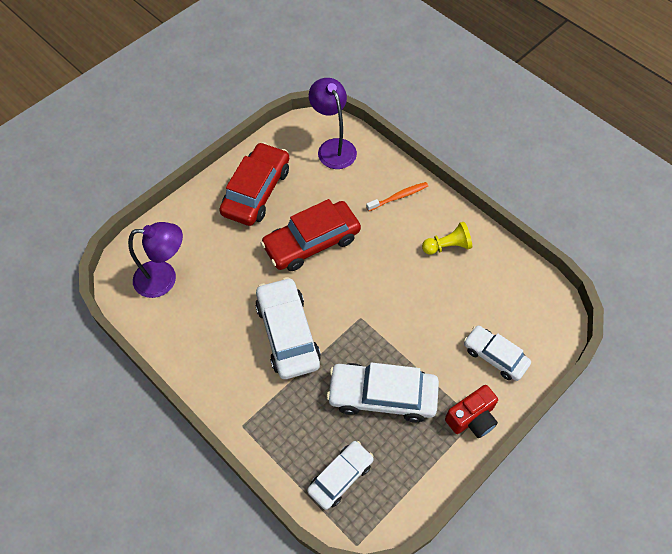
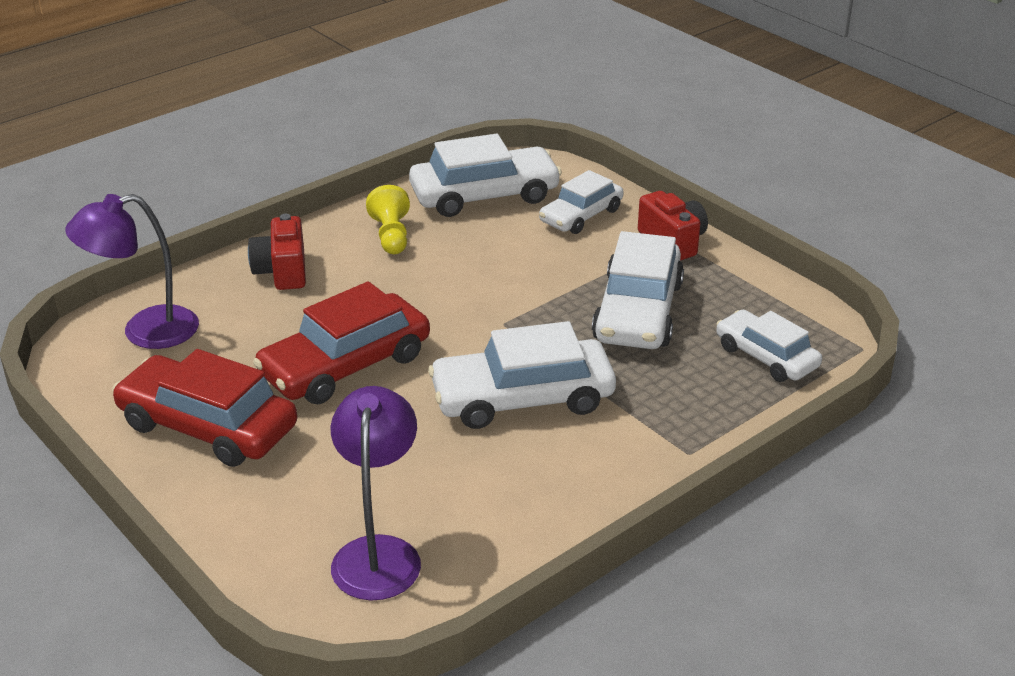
camera: 85 degrees left, 25 degrees down
red car [261,199,361,271] -> red car turned 75 degrees clockwise [253,281,430,404]
orange toothbrush [366,182,428,211] -> red camera [248,214,306,290]
none -> white car [409,134,562,217]

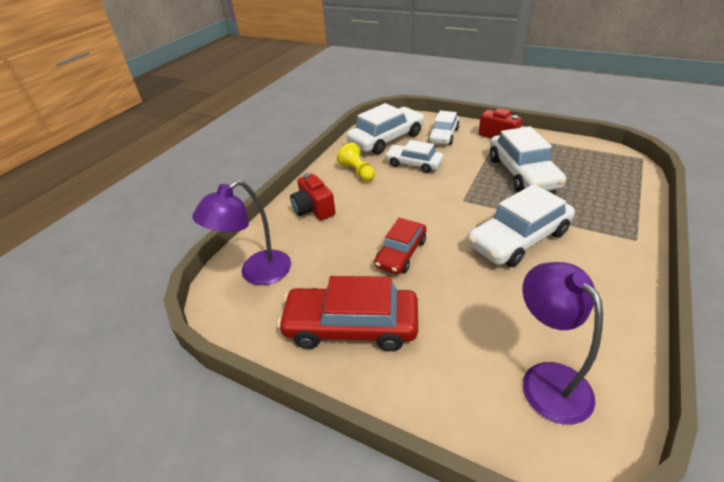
camera: 20 degrees left, 5 degrees up
red car [253,281,430,404] -> red car [374,218,426,274], size x0.63
white car [716,310,822,382] -> white car moved to [385,140,443,173]

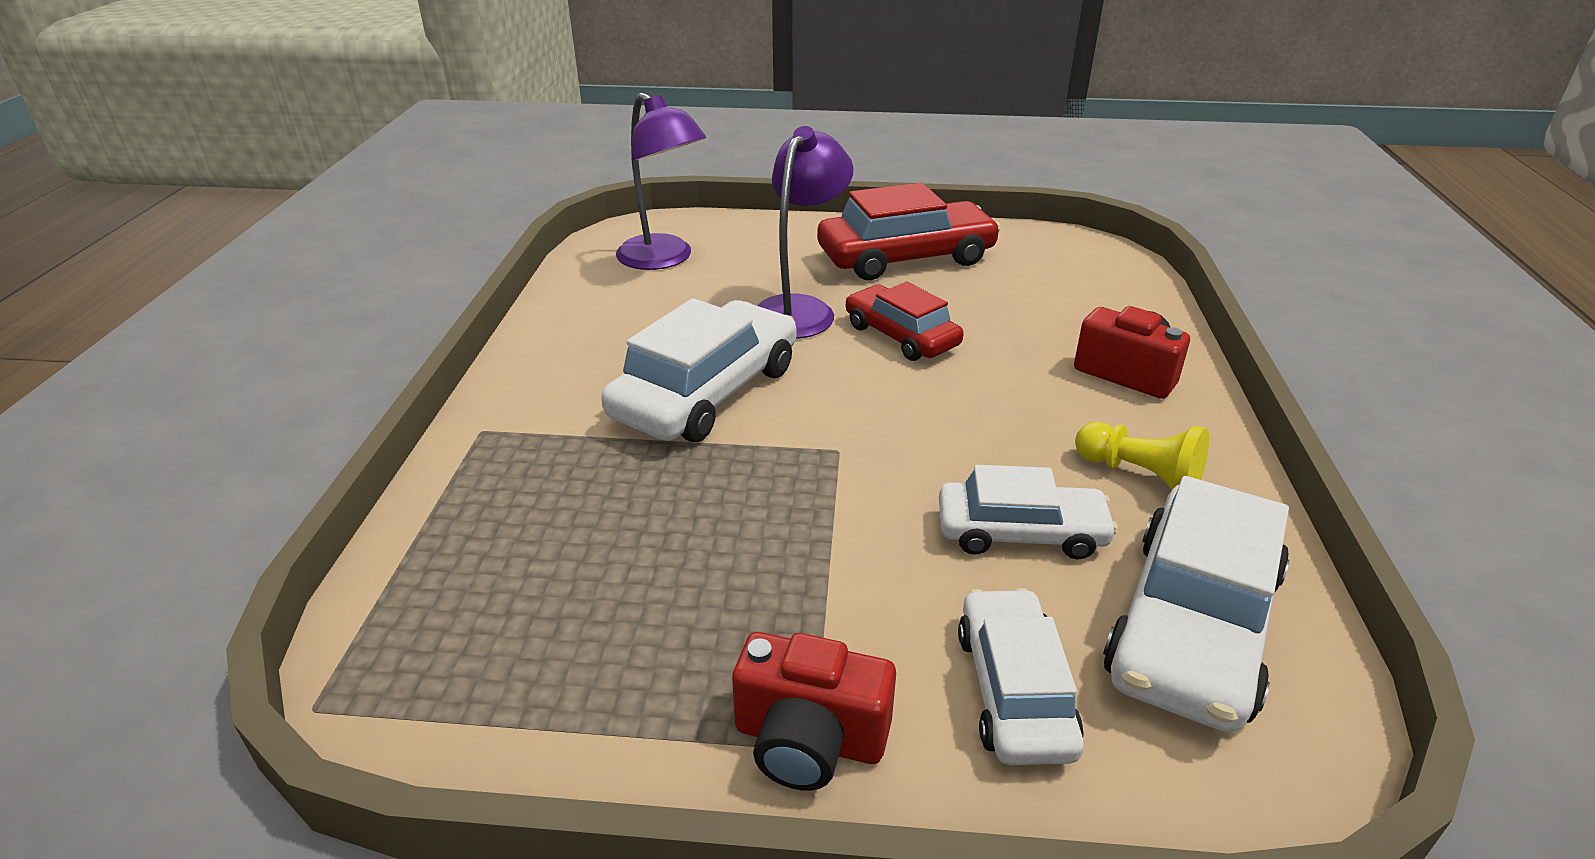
camera: 155 degrees right, 5 degrees down
purple lamp [192,180,291,285] -> purple lamp moved to [757,126,853,339]
red car [374,218,426,274] -> red car turned 45 degrees counterclockwise [846,282,964,361]
white car [490,126,566,192] -> none

